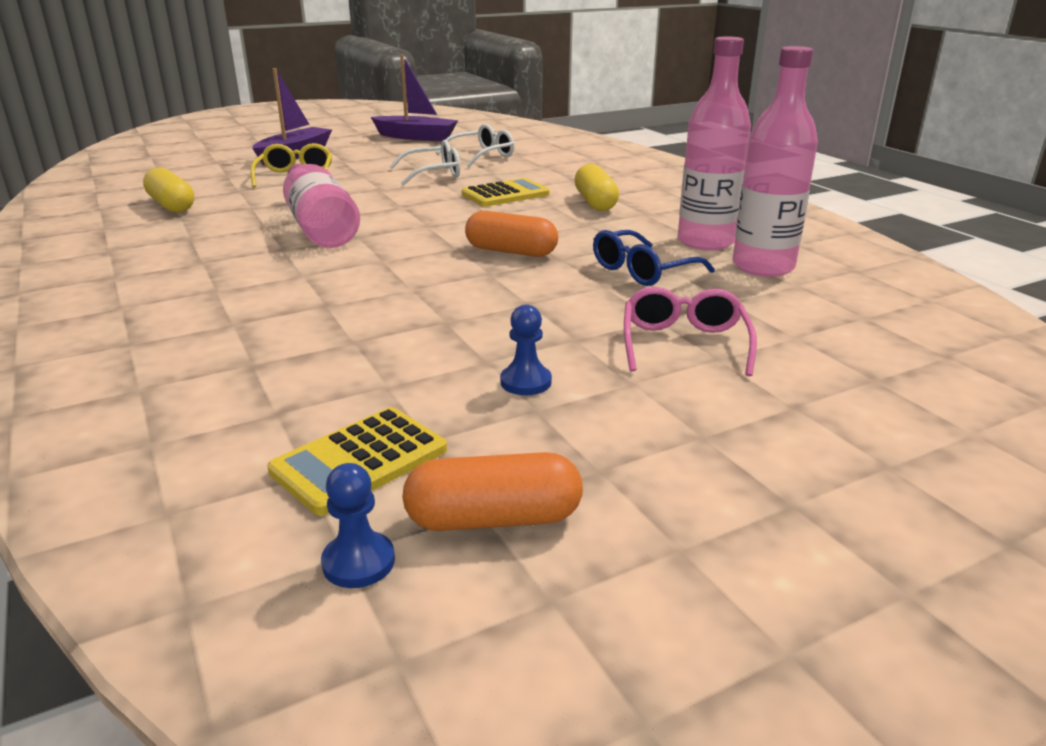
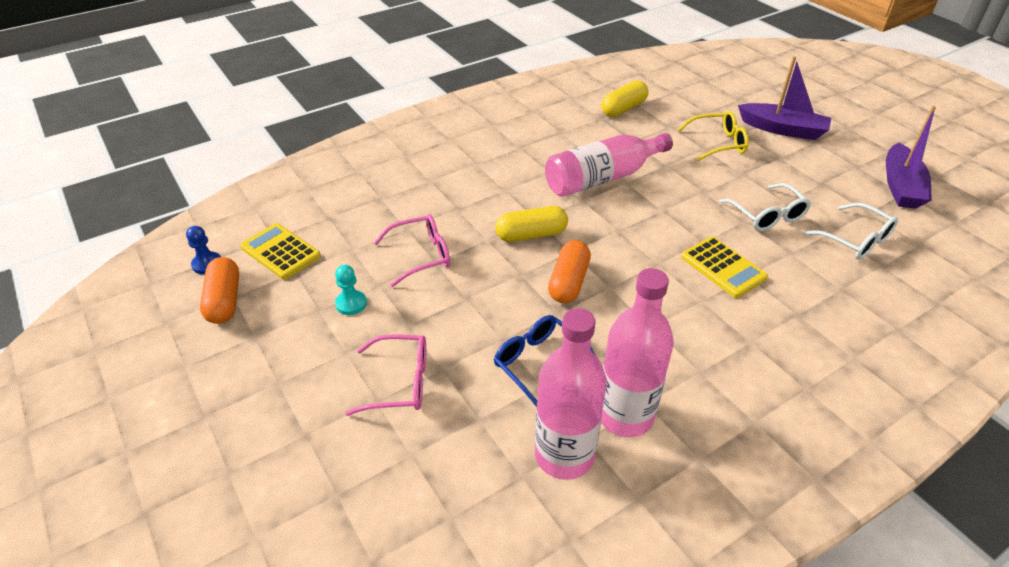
camera: 85 degrees right, 15 degrees up
blue pawn [500,304,552,395] -> turquoise pawn [335,265,367,315]
yellow capsule [575,164,619,211] -> yellow capsule moved to [495,206,568,242]
none -> pink glasses [374,214,450,287]

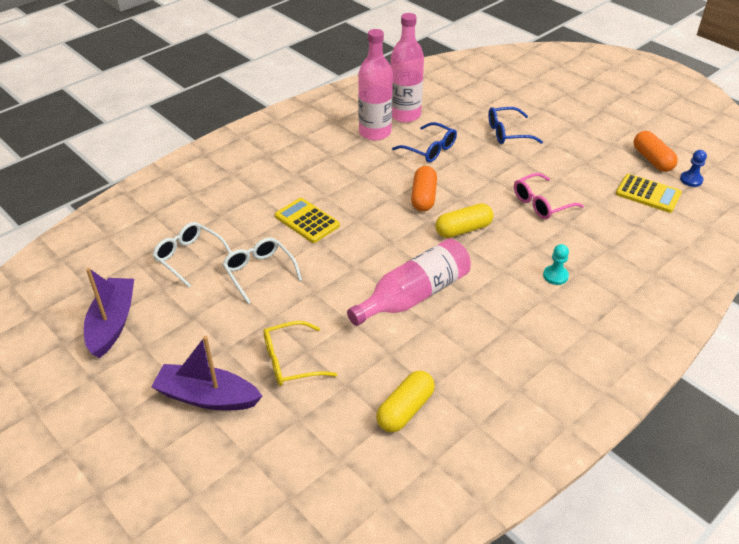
camera: 170 degrees right, 0 degrees up
turquoise pawn [335,265,367,315] -> turquoise pawn moved to [543,244,569,285]
pink glasses [345,334,426,416] -> blue glasses [488,107,543,144]

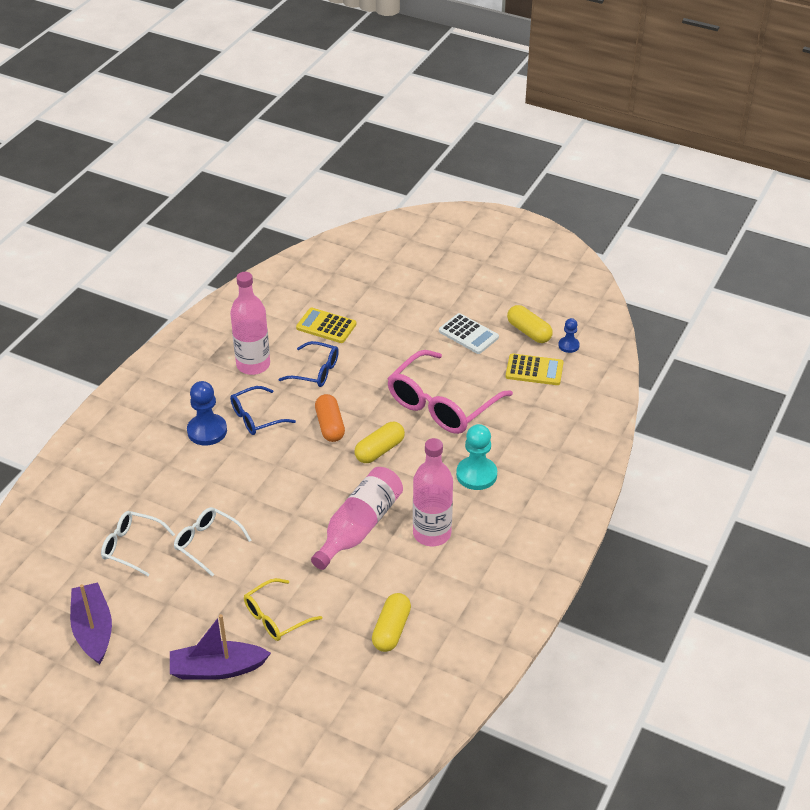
camera: 20 degrees left, 0 degrees up
yellow calculator [275,198,340,243] -> yellow calculator moved to [296,308,356,343]
pink bottle [391,13,424,122] -> pink bottle moved to [413,438,453,546]
blue glasses [488,107,543,144] -> blue glasses moved to [230,386,296,435]
pink glasses [514,173,584,219] -> pink glasses [387,350,513,434], size x1.81
turquoise pawn [543,244,569,285] -> turquoise pawn [456,424,497,490], size x1.77
orange capsule [634,131,678,172] -> yellow capsule [507,305,553,343]
none -> blue pawn [187,381,227,446]
none -> white calculator [439,313,499,354]

